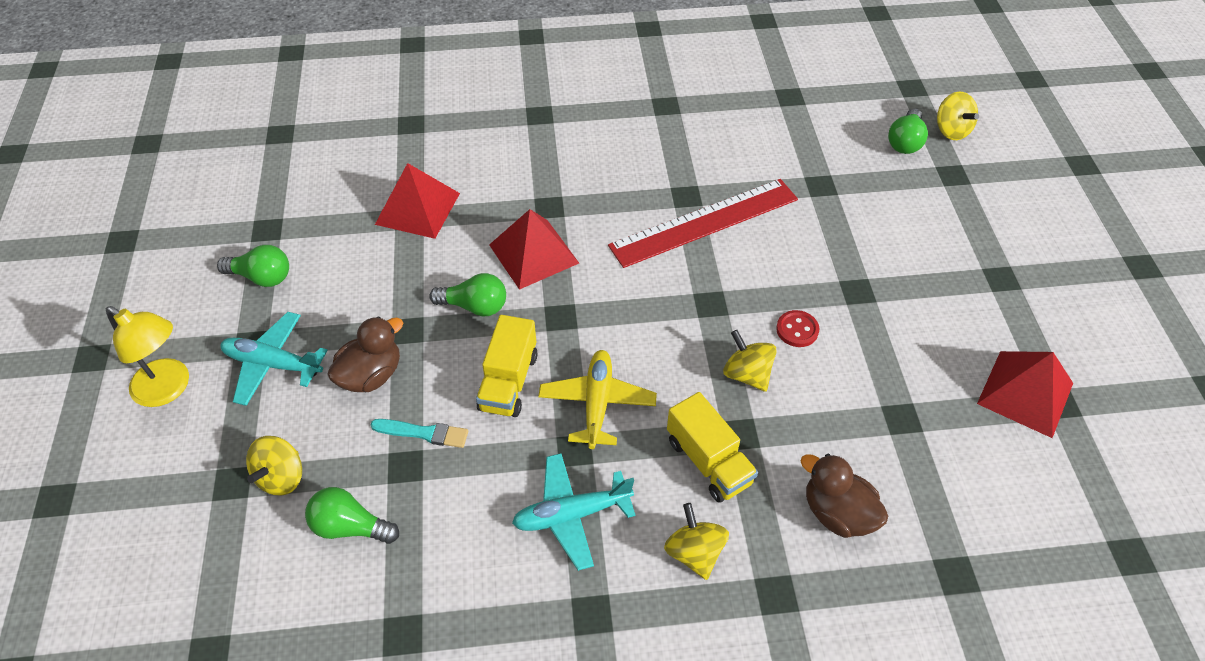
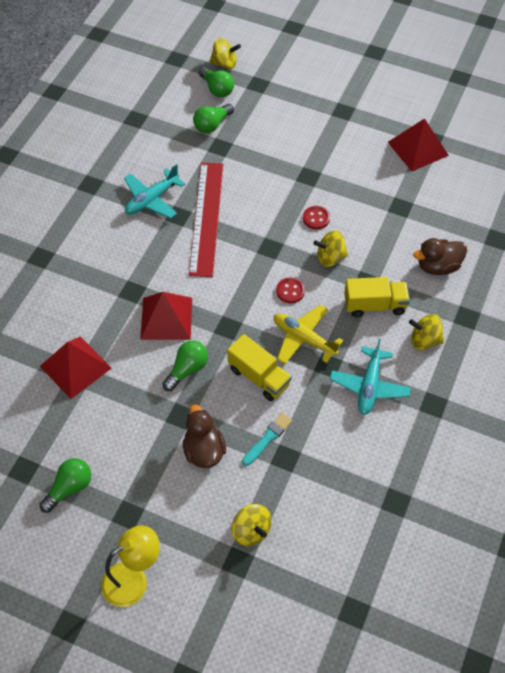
camera: 60 degrees left, 5 degrees up
turquoise plane [220,312,328,406] -> turquoise plane moved to [124,164,185,219]
green light bulb [305,487,399,544] -> green light bulb moved to [193,104,234,133]
none -> red button [276,278,305,303]

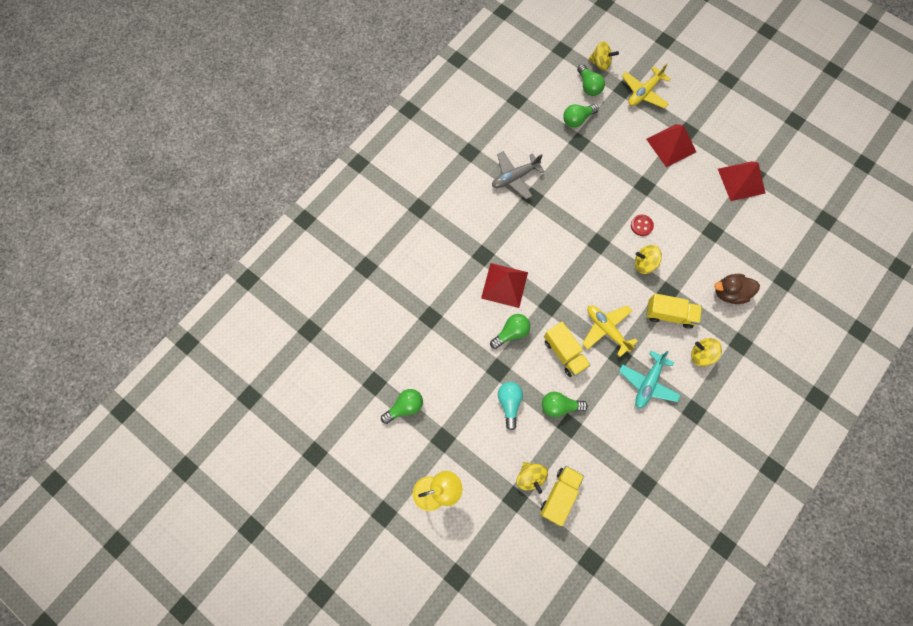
camera: 15 degrees right, 15 degrees up
red pyramid [40,337,112,399] -> red pyramid moved to [646,124,696,167]
turquoise plane [124,164,185,219] -> grey plane [492,151,545,200]
brown duck [183,405,226,468] -> turquoise light bulb [498,382,523,430]
red ruler [189,163,223,277] -> none
turquoise brush [242,413,292,466] -> green light bulb [542,392,588,417]
red button [276,278,305,303] -> none
none -> yellow truck [540,466,584,526]
none -> yellow plane [622,63,671,109]

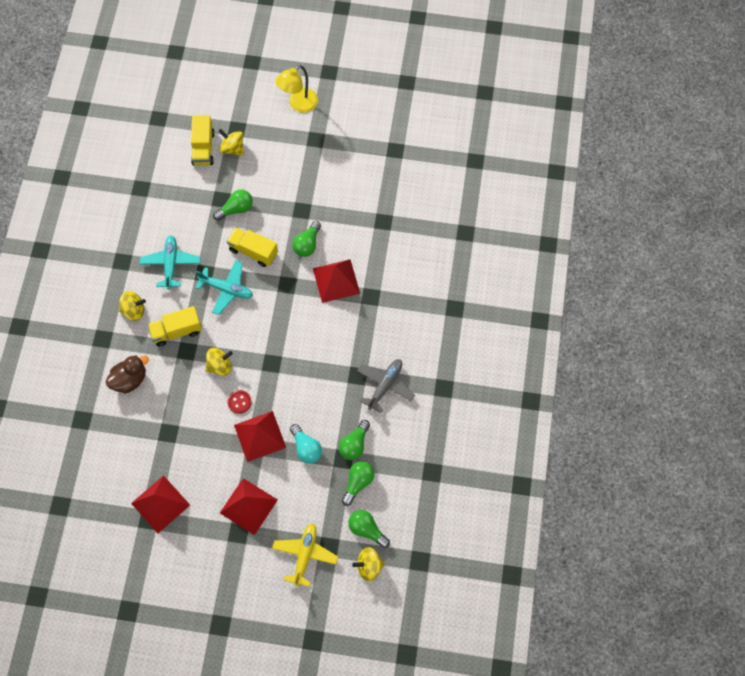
camera: 150 degrees right, 5 degrees down
green light bulb [381,389,423,424] -> green light bulb moved to [339,420,370,460]
turquoise light bulb [498,382,523,430] -> turquoise light bulb moved to [290,424,322,464]
yellow plane [582,306,638,357] -> turquoise plane [195,260,253,315]
none -> red pyramid [234,411,286,462]

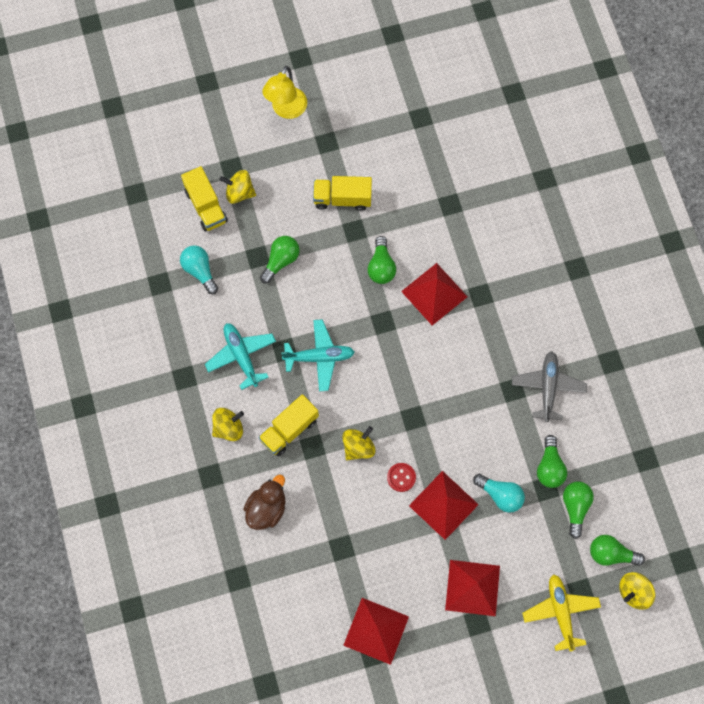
camera: 25 degrees left, 5 degrees up
yellow truck [227,227,278,267] -> yellow truck moved to [313,176,372,211]
none -> turquoise light bulb [180,245,218,294]

